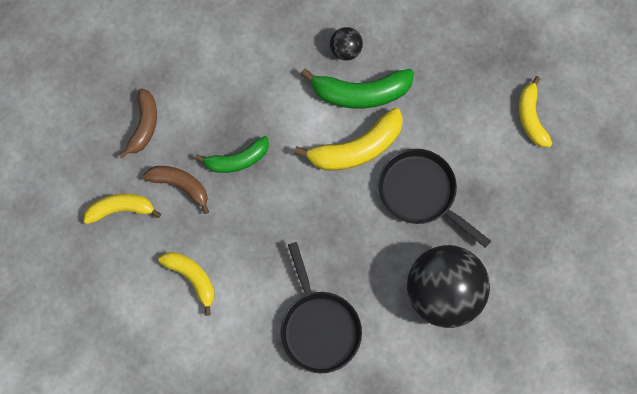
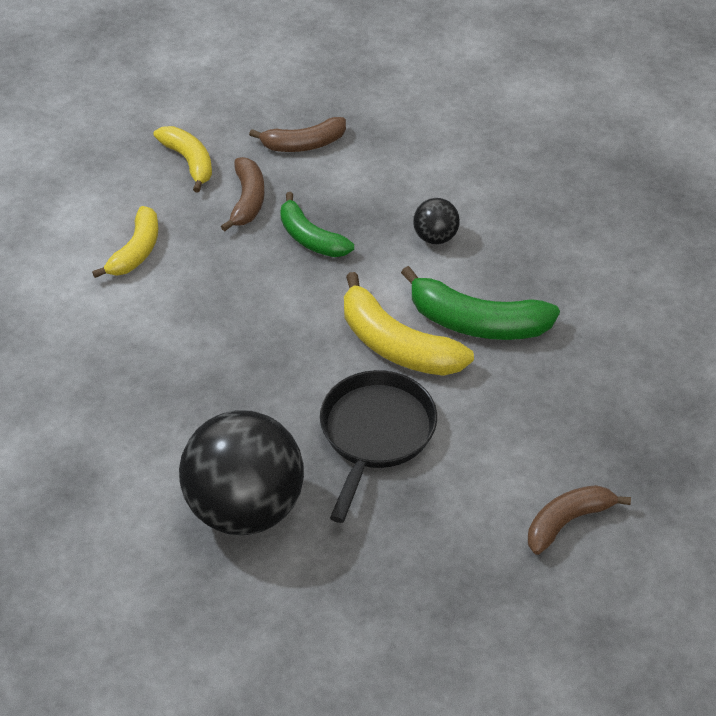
camera: 65 degrees right, 25 degrees down
black pan [280,242,362,373] -> none
green banana [300,68,414,109] -> green banana turned 45 degrees counterclockwise [401,266,560,340]
black ball [330,27,363,61] -> black ball moved to [413,198,460,244]
yellow banana [519,76,553,147] -> brown banana [528,485,631,555]

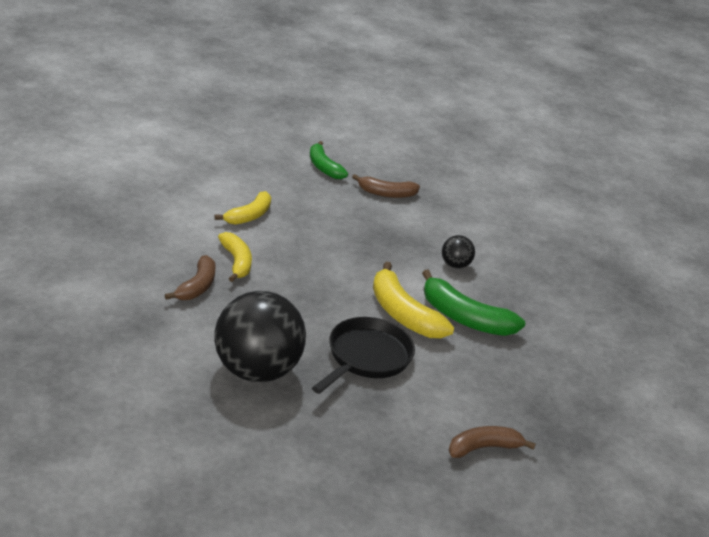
camera: 10 degrees right, 15 degrees down
yellow banana [153,126,212,193] -> yellow banana moved to [218,232,252,282]
brown banana [221,157,265,231] -> brown banana moved to [165,255,216,300]
green banana [280,192,354,257] -> green banana moved to [310,141,348,179]

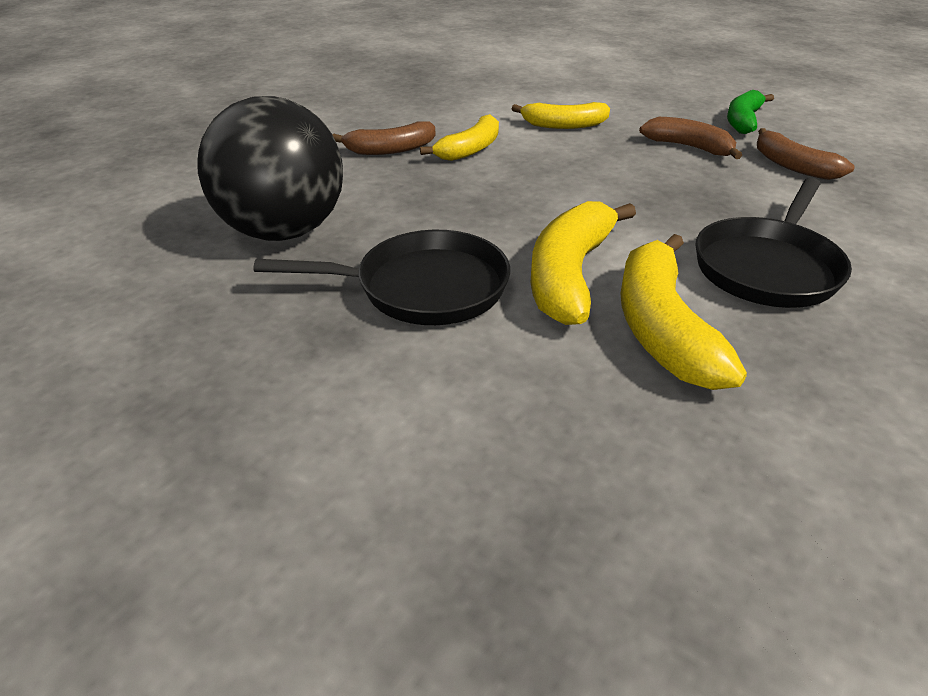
camera: 60 degrees right, 5 degrees up
green banana [422,270,525,336] -> yellow banana [620,234,747,390]
black ball [442,235,475,269] -> black pan [695,178,852,308]
brown banana [449,426,536,458] -> brown banana moved to [639,117,742,159]

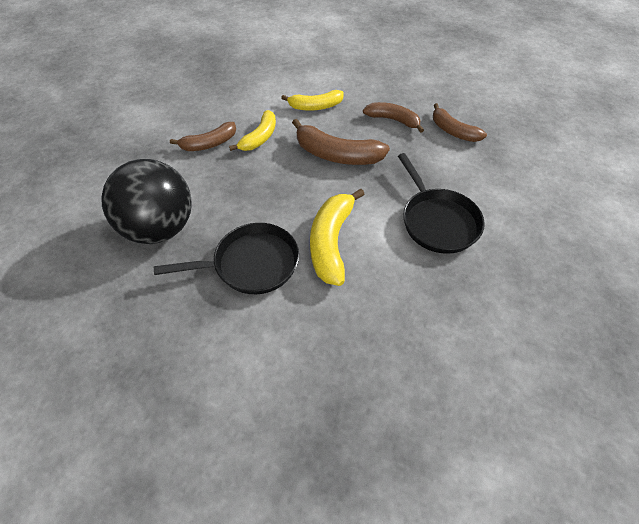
camera: 10 degrees left, 15 degrees up
yellow banana [620,234,747,390] -> none
black pan [695,178,852,308] -> black pan turned 45 degrees counterclockwise [398,153,485,254]
green banana [727,90,774,134] -> none
none -> brown banana [292,119,390,165]

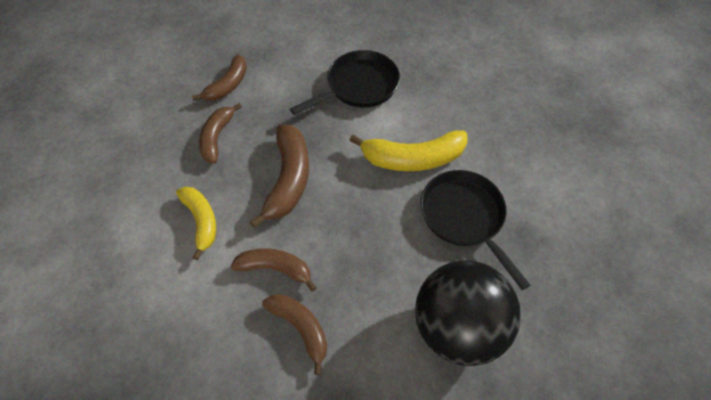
camera: 105 degrees left, 5 degrees up
yellow banana [229,110,276,151] -> brown banana [230,248,317,291]

